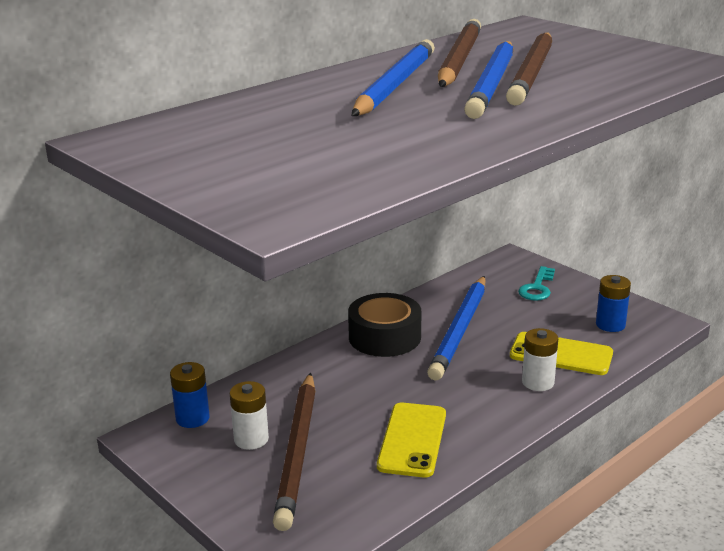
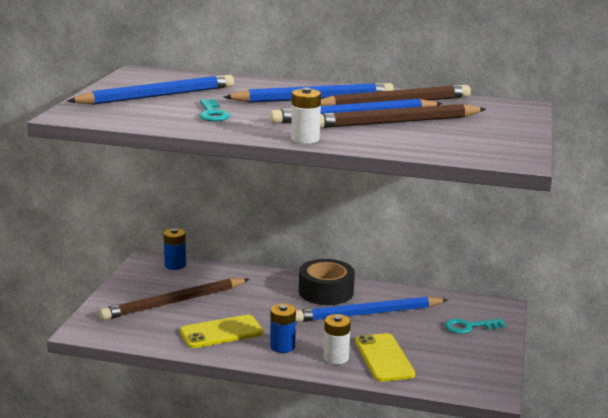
camera: 55 degrees right, 5 degrees down
white battery [230,381,269,450] -> white battery moved to [291,88,321,144]
blue battery [596,275,631,332] -> blue battery moved to [270,304,296,353]
none -> blue pencil [67,75,234,105]
none -> turquoise key [199,99,230,121]

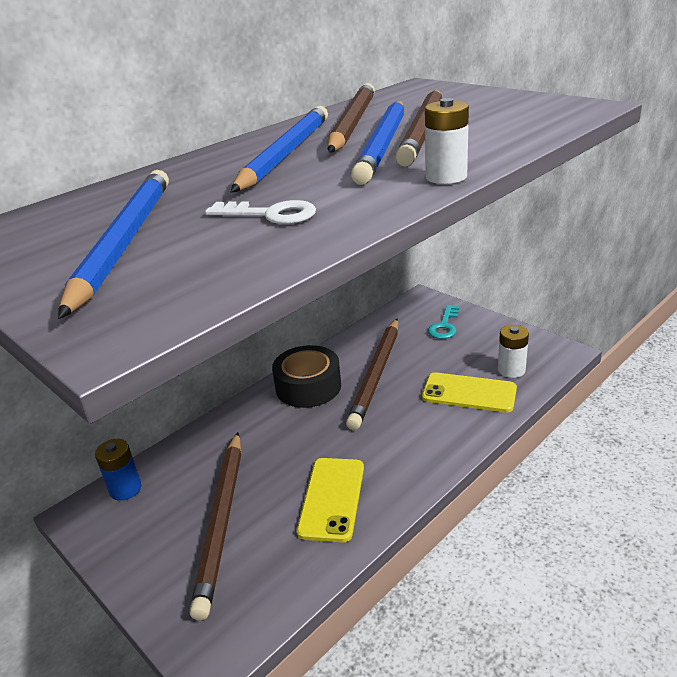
camera: 55 degrees left, 10 degrees up
turquoise key [199,99,230,121] -> white key [205,200,316,224]
blue battery [270,304,296,353] -> none
blue pencil [296,296,448,322] -> brown pencil [346,319,398,430]
white battery [323,314,351,364] -> white battery moved to [498,325,529,378]

